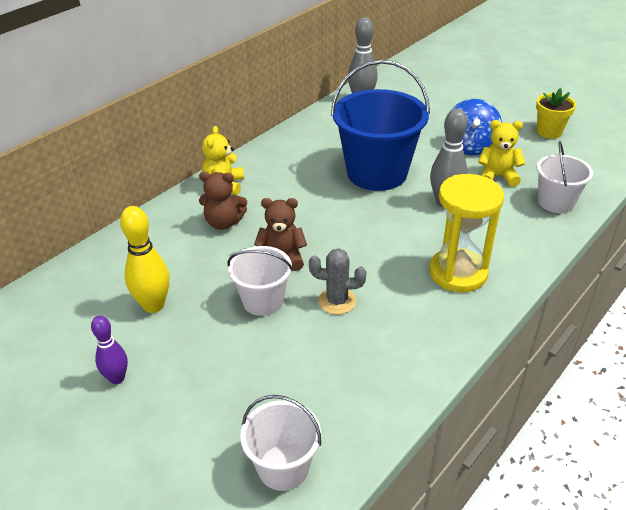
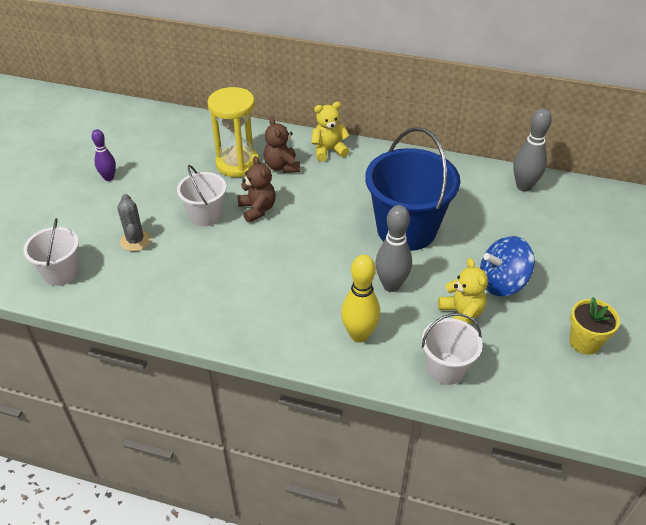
camera: 65 degrees right, 5 degrees up
yellow bowling pin [120,206,169,313] -> yellow bowling pin moved to [341,255,380,342]
grey cactus [309,248,366,314] -> grey cactus moved to [117,194,151,251]
yellow hourglass [429,174,504,292] -> yellow hourglass moved to [208,87,259,177]

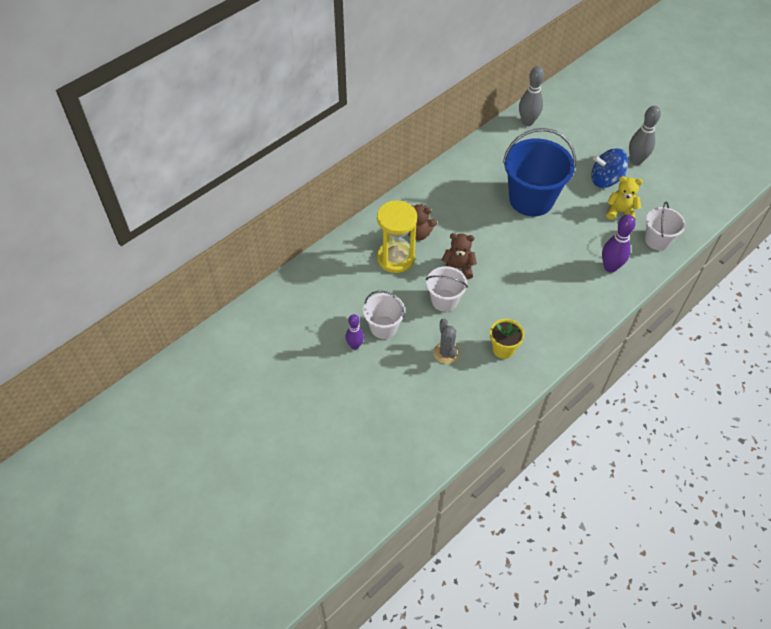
camera: 60 degrees left, 10 degrees up
white bucket [23,218,79,286] -> white bucket moved to [363,291,405,339]
grey cactus [117,194,151,251] -> grey cactus turned 60 degrees clockwise [433,319,459,364]
yellow teddy bear [312,102,350,161] -> none
yellow bowling pin [341,255,380,342] -> purple bowling pin [602,214,636,273]
grey bowling pin [375,205,412,292] -> grey bowling pin moved to [629,106,661,165]
blue spinning top [480,236,535,296] -> blue spinning top turned 75 degrees clockwise [591,148,628,188]
yellow flower pot [570,297,620,355] -> yellow flower pot moved to [490,319,524,359]

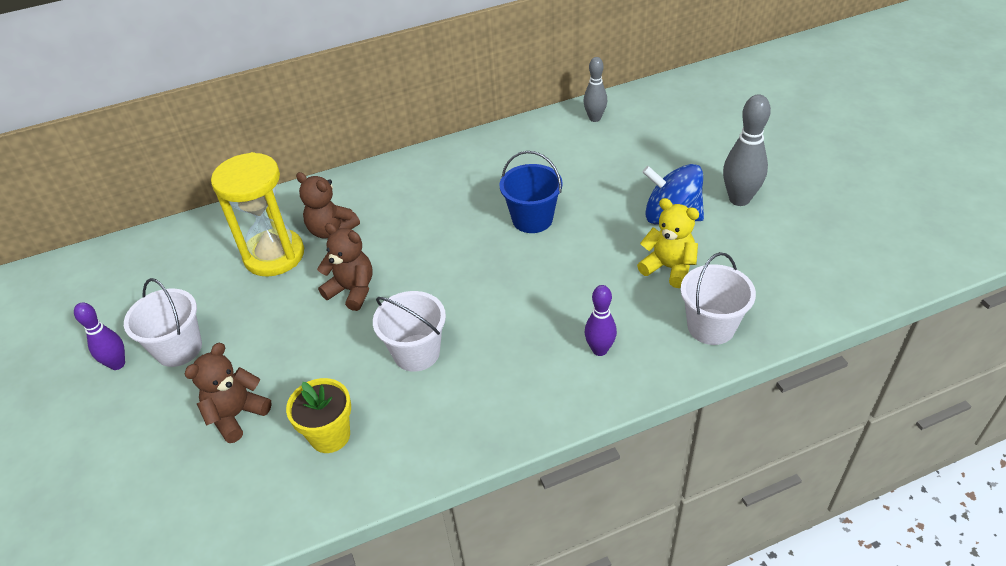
camera: 25 degrees right, 10 degrees down
white bucket [426,266,468,312] -> white bucket moved to [373,291,446,372]
grey cactus [433,319,459,364] -> brown teddy bear [184,343,272,443]
blue bucket [503,128,576,216] -> blue bucket [500,151,563,233], size x0.55
grey bowling pin [519,66,544,126] -> grey bowling pin [583,57,607,122], size x0.64
purple bowling pin [602,214,636,273] -> purple bowling pin [585,285,617,356], size x0.64

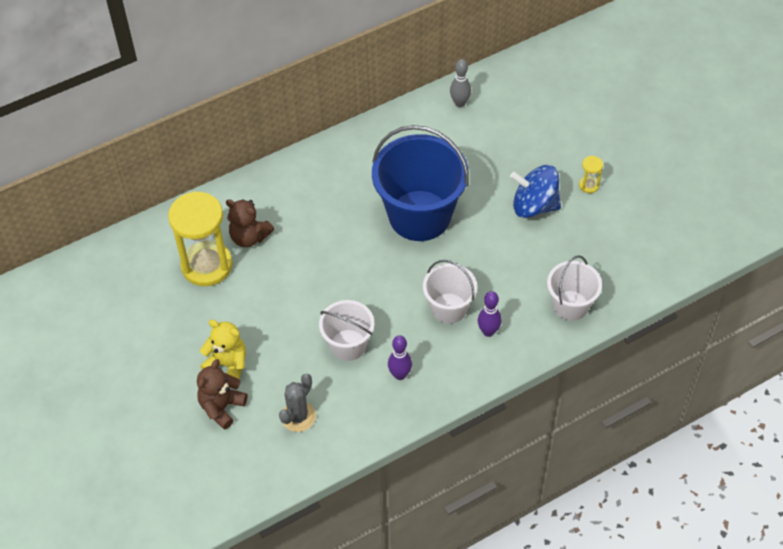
camera: 10 degrees left, 10 degrees up
purple bowling pin [74,302,125,370] -> purple bowling pin moved to [388,335,412,380]
white bucket [124,278,202,367] -> white bucket moved to [423,260,478,324]
yellow flower pot [286,378,351,453] -> grey cactus [279,374,316,432]
brown teddy bear [317,223,373,311] -> none
blue bucket [500,151,563,233] -> blue bucket [372,125,469,241], size x1.82
yellow teddy bear [637,198,699,288] -> yellow teddy bear moved to [200,320,246,379]
grey bowling pin [723,94,771,206] -> yellow hourglass [579,156,603,193]

